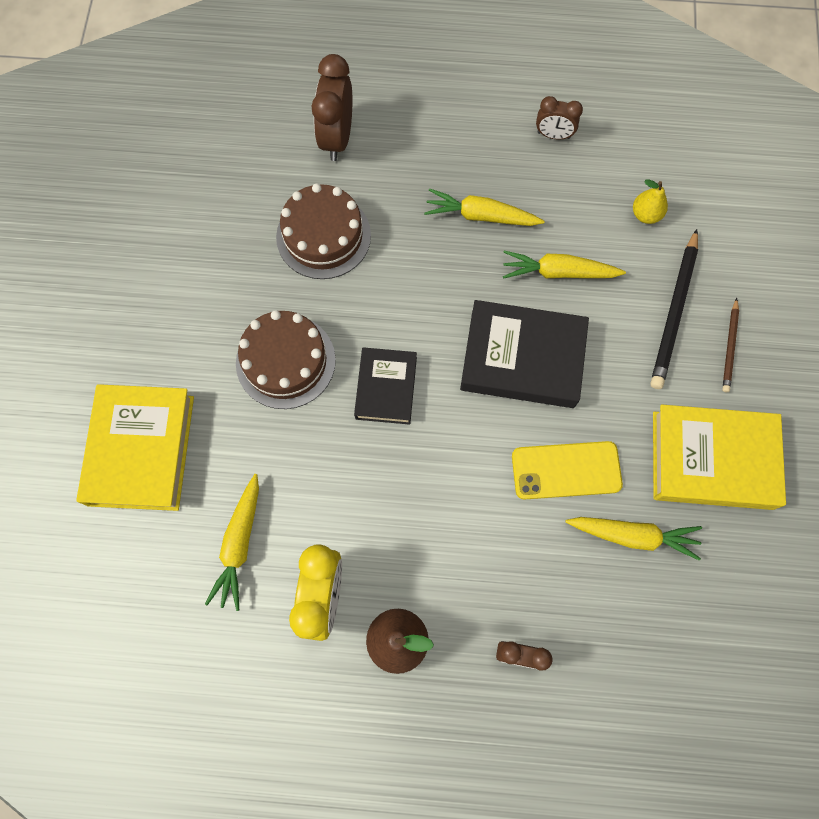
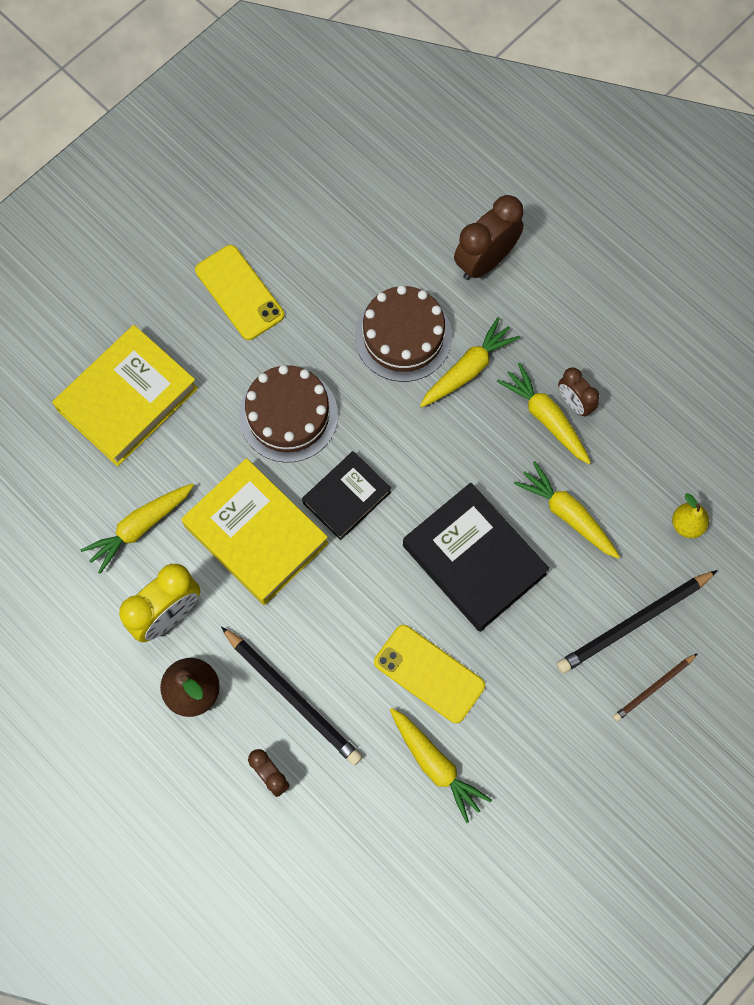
camera: 40 degrees right, 0 degrees up
brown clock [536,96,583,140] -> brown clock moved to [558,367,599,417]
yellow book [653,405,786,510] -> yellow book moved to [181,458,329,605]
none -> yellow phone [195,245,284,340]
none -> black pencil [221,627,363,765]
none -> yellow carrot [420,317,520,408]

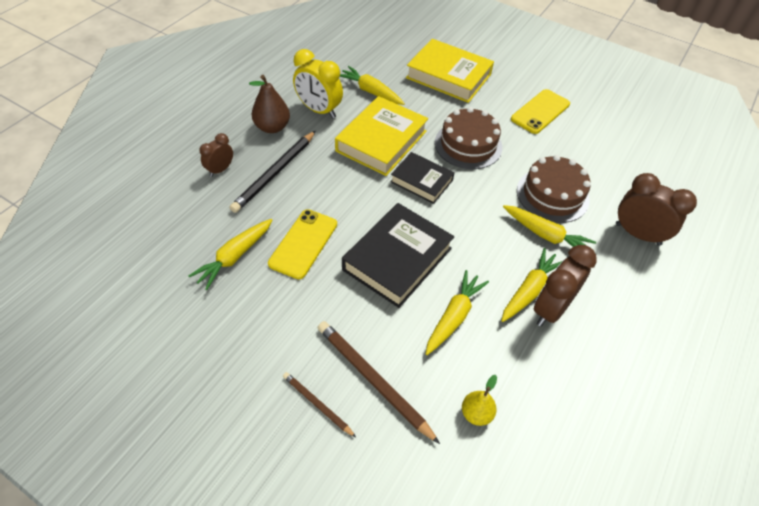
camera: 75 degrees right, 20 degrees down
black pencil [556,570,718,673] -> brown pencil [318,321,440,444]
brown clock [558,367,599,417] -> brown clock [534,245,597,326], size x1.71

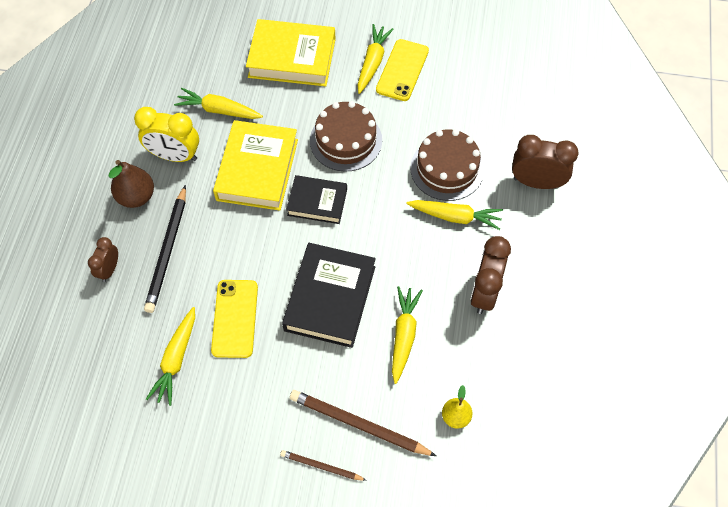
camera: 20 degrees left, 10 degrees up
yellow carrot [501,248,562,322] -> yellow carrot moved to [358,24,393,94]

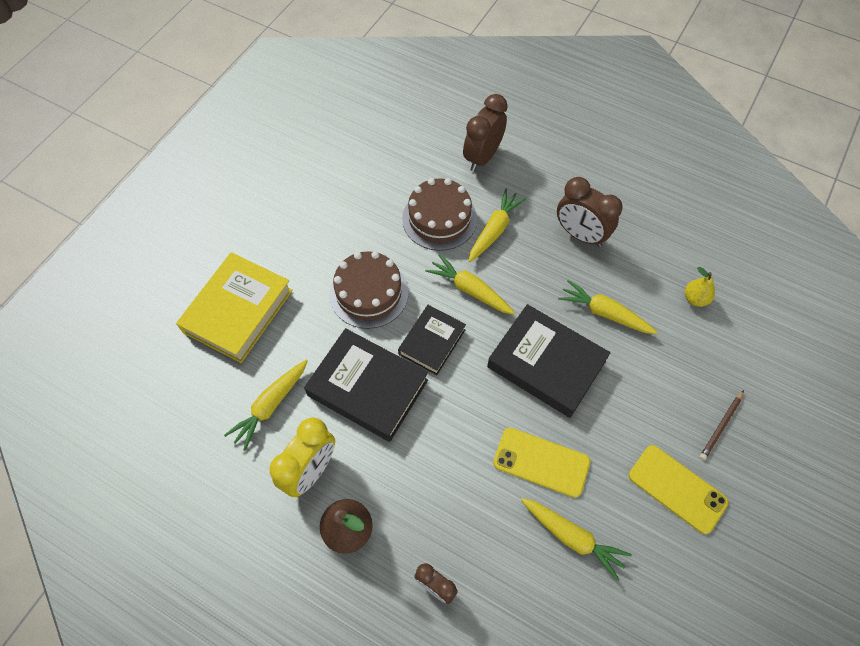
camera: 70 degrees left, 0 degrees up
black pencil [144,185,186,313] -> none
yellow book [213,120,298,211] -> black book [304,328,428,442]
brown pencil [290,390,436,456] -> none
yellow carrot [358,24,393,94] -> yellow carrot moved to [425,254,515,315]
yellow phone [376,39,429,101] -> yellow phone moved to [629,445,728,534]

